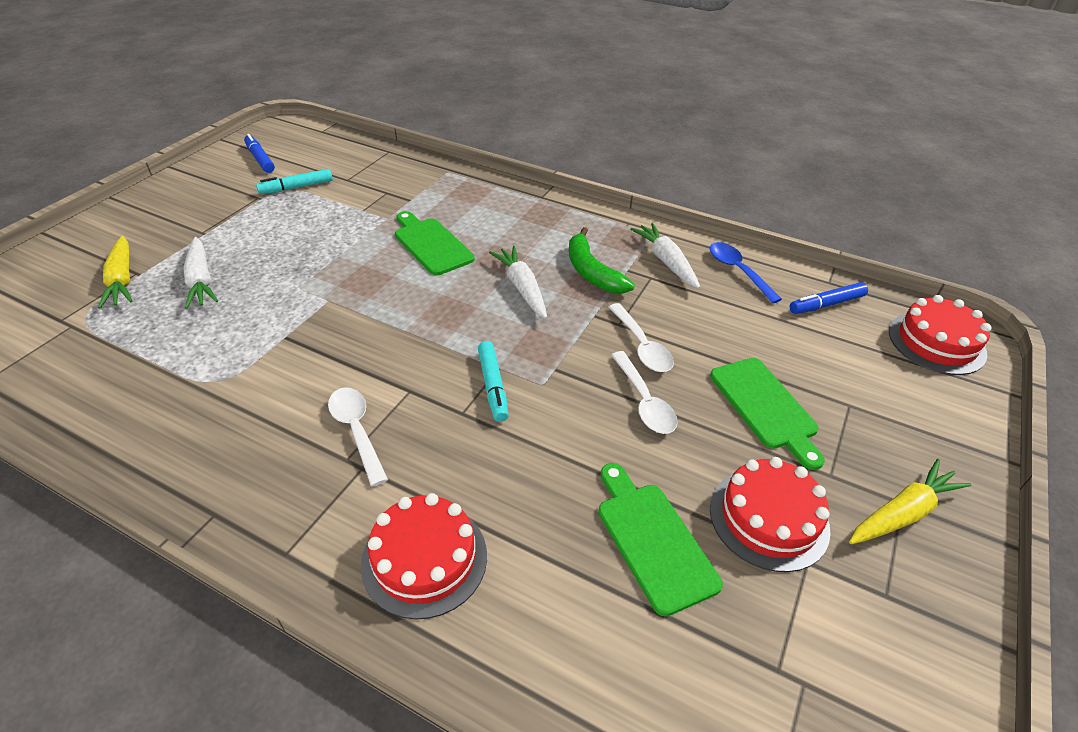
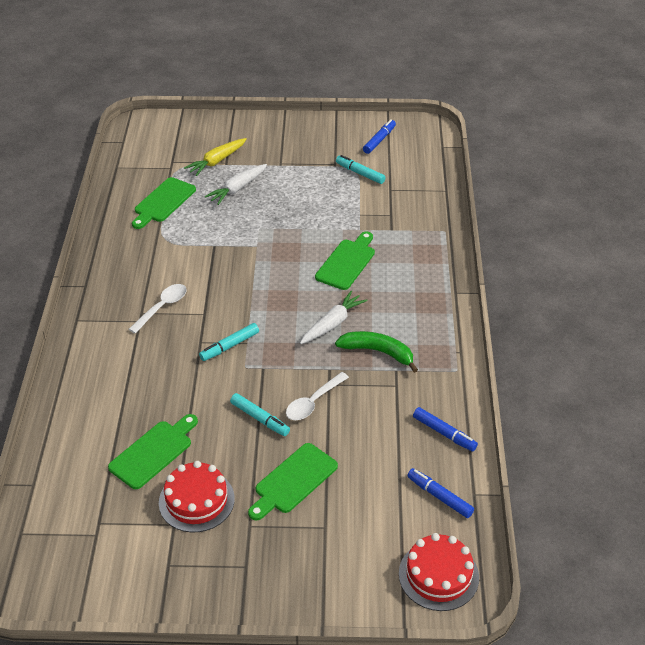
camera: 65 degrees right, 0 degrees up
red cake [361,493,487,620] -> none
green banana [569,227,635,293] -> green banana turned 75 degrees clockwise [335,331,418,373]
white spoon [611,351,678,434] -> turquoise marker [230,393,290,436]
white carrot [630,223,700,289] -> none
blue spoon [710,242,782,303] -> blue marker [413,407,478,452]
yellow carrot [849,459,972,544] -> none
none -> green cutting board [132,177,196,229]

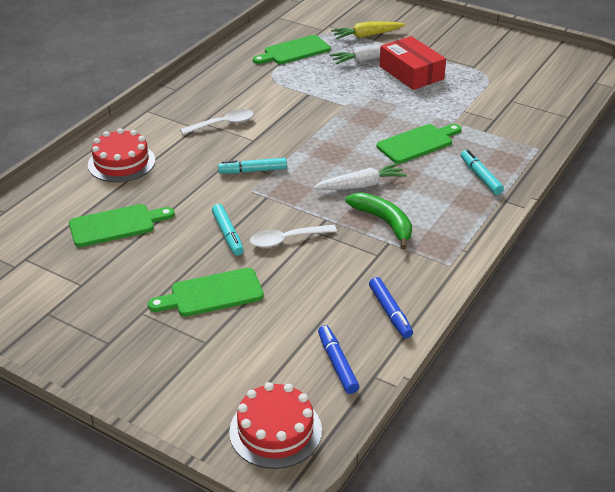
camera: 30 degrees right, 5 degrees down
red cake [159,461,235,533] -> red cake moved to [88,128,155,182]
turquoise marker [336,155,386,184] -> turquoise marker moved to [461,150,504,195]
blue marker [363,119,396,154] -> none
none -> red box [379,36,446,90]

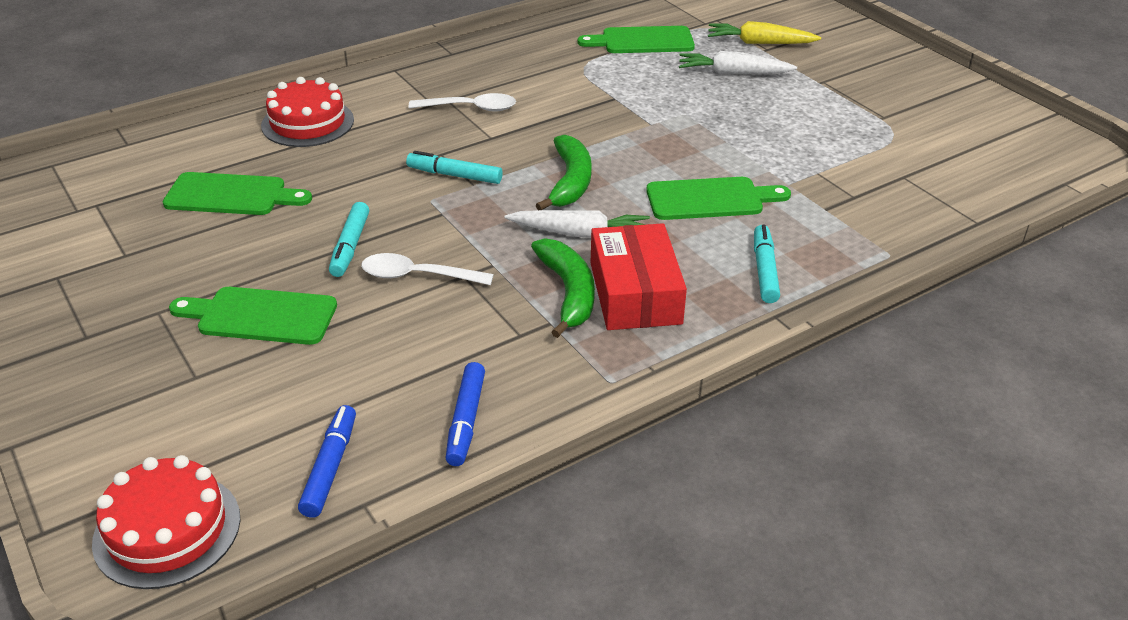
camera: 25 degrees right, 0 degrees up
red box [379,36,446,90] -> red box moved to [591,223,687,330]
none -> green banana [536,135,592,210]

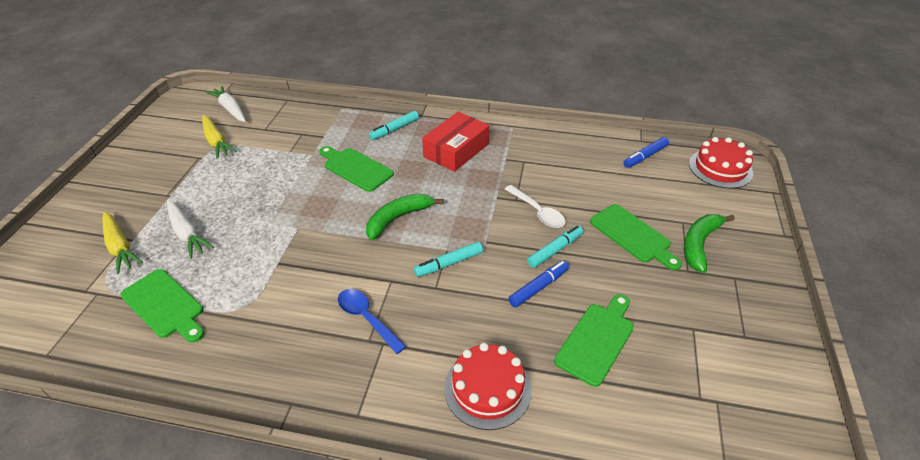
camera: 135 degrees left, 5 degrees up
green cutting board [163,172,312,215] -> green cutting board turned 75 degrees clockwise [554,294,634,387]
turquoise marker [406,151,503,184] -> turquoise marker turned 90 degrees clockwise [414,242,483,277]
white spoon [409,93,516,112] -> blue spoon [338,289,406,354]
blue marker [446,362,485,466] -> blue marker moved to [508,261,569,308]
white carrot [505,210,650,238] -> white carrot moved to [206,86,246,122]
green banana [531,238,595,338] -> green banana moved to [684,214,735,273]
none -> yellow carrot [202,115,237,159]

